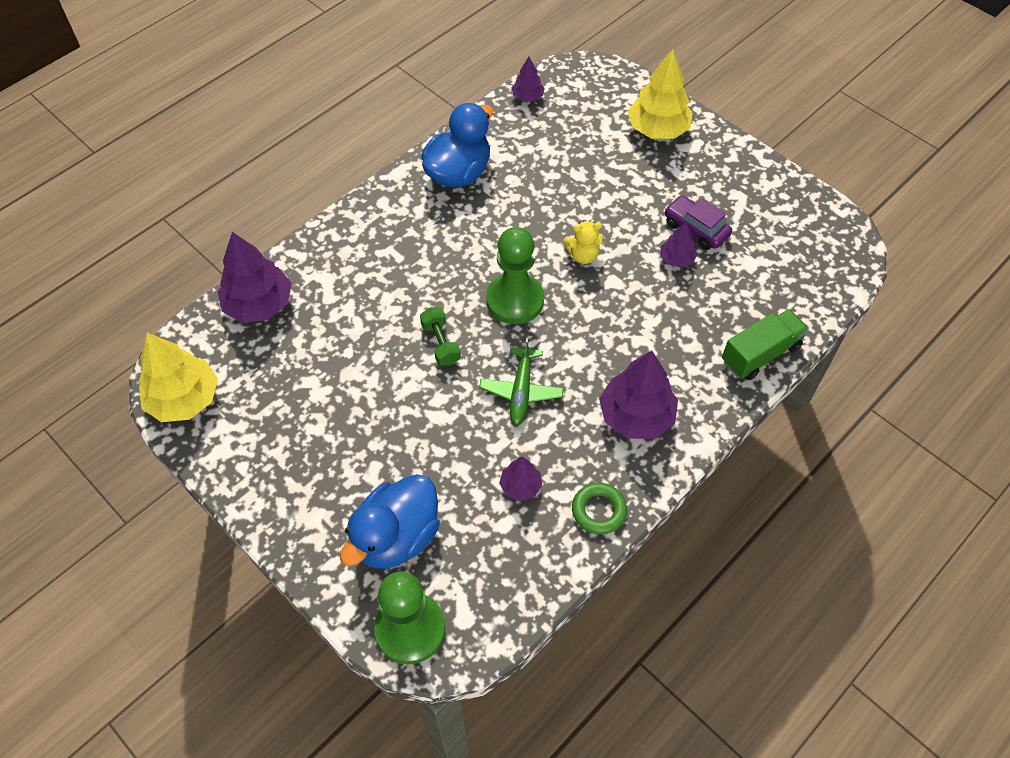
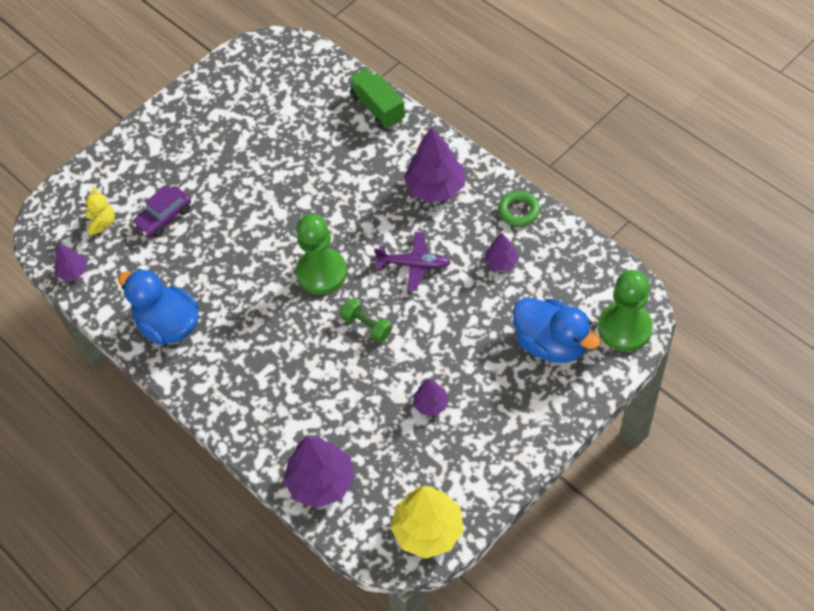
camera: 85 degrees left, 0 degrees up
green dumbbell [420,307,461,366] -> green dumbbell turned 60 degrees clockwise [340,298,392,343]
green plane [479,337,564,425] -> purple plane [374,232,451,291]
yellow teddy bear [563,221,604,264] -> yellow teddy bear moved to [82,187,115,236]
yellow tree [627,49,693,139] -> none
purple tree [660,222,697,268] -> purple tree moved to [413,379,449,416]
purple car [665,195,732,250] -> purple car moved to [132,185,191,238]

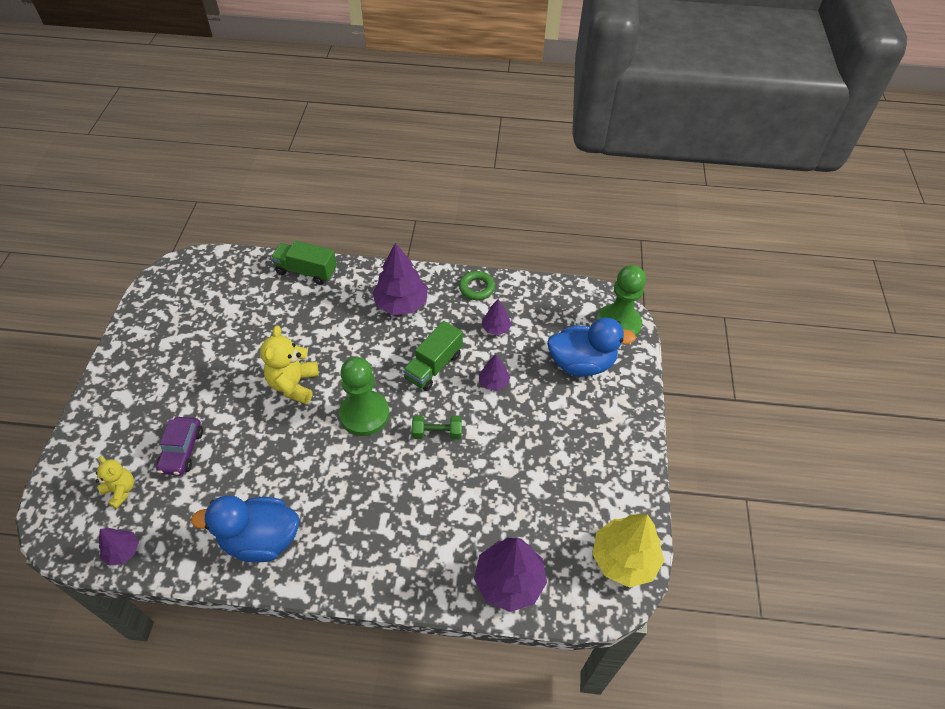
camera: 45 degrees left, 5 degrees down
purple plane [374,232,451,291] -> green truck [403,321,463,391]
purple tree [413,379,449,416] -> purple tree moved to [479,354,510,391]
none -> yellow teddy bear [260,326,319,404]

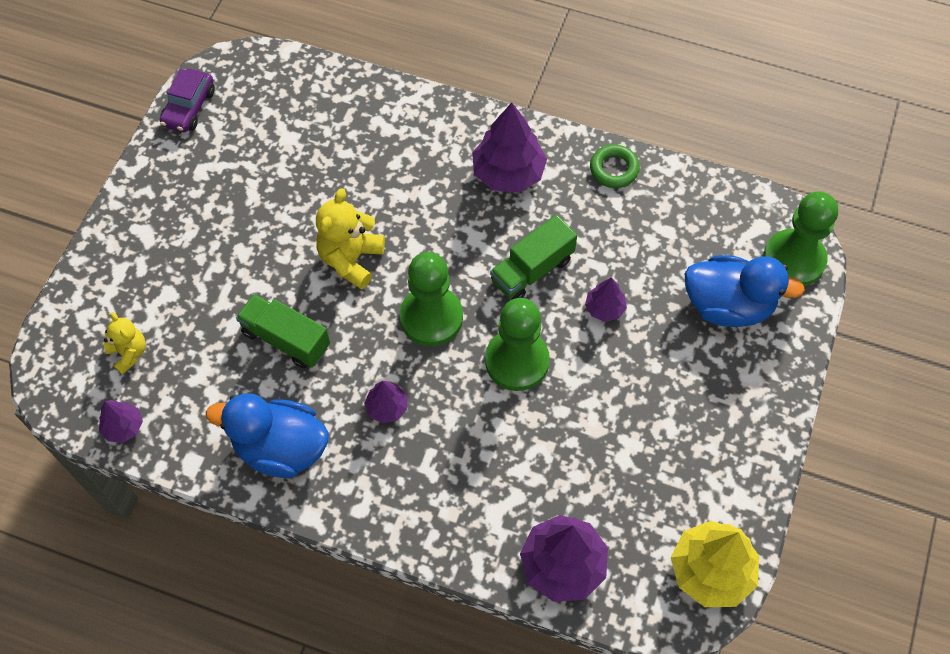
camera: 15 degrees right, 10 degrees up
purple car [156,417,203,476] -> purple car moved to [160,69,215,132]
green truck [271,241,337,285] -> green truck moved to [236,294,330,369]
green dumbbell [412,416,462,440] -> green pawn [485,298,550,391]
purple tree [482,299,512,335] -> purple tree moved to [364,381,407,423]

